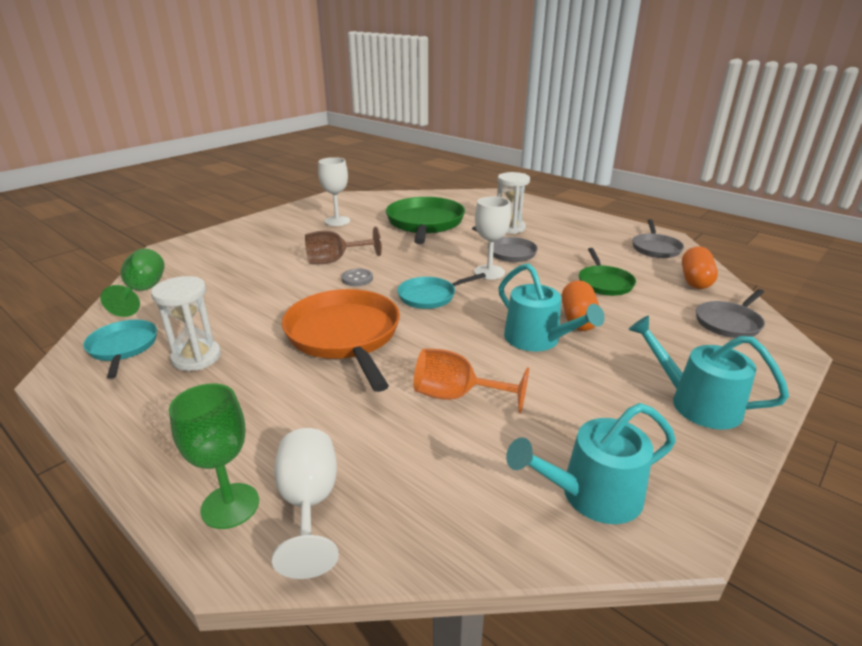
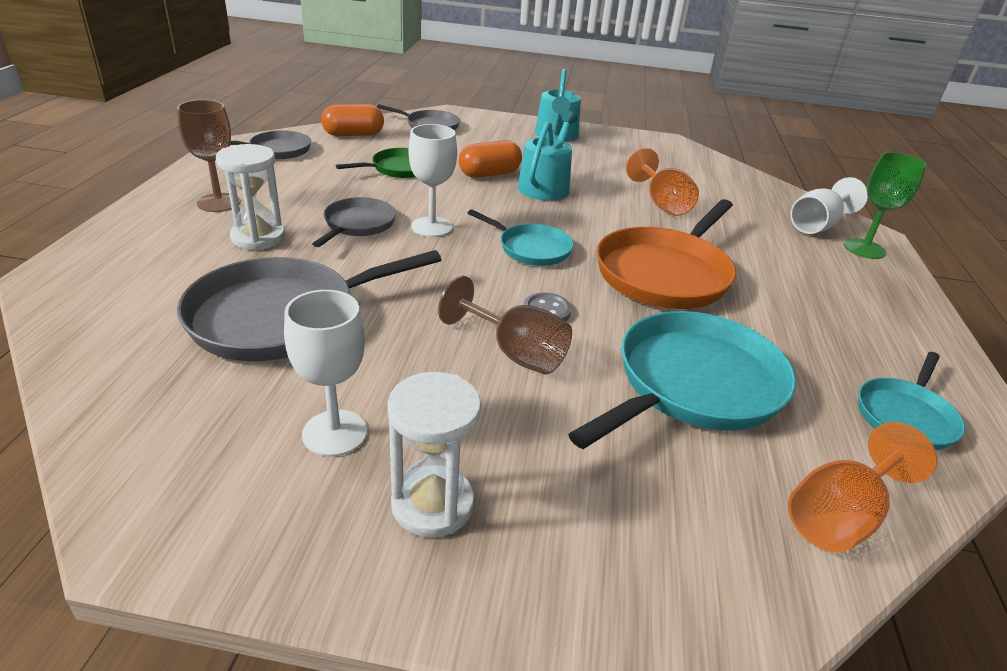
camera: 125 degrees left, 5 degrees up
green goblet [100,249,165,317] -> orange goblet [788,422,937,553]
white hourglass [151,276,221,371] -> white hourglass moved to [387,372,481,538]
green pan [386,197,465,244] -> grey pan [177,250,441,361]
turquoise watering can [506,403,676,524] -> none
none -> brown goblet [177,100,241,212]
none -> turquoise pan [568,311,796,449]

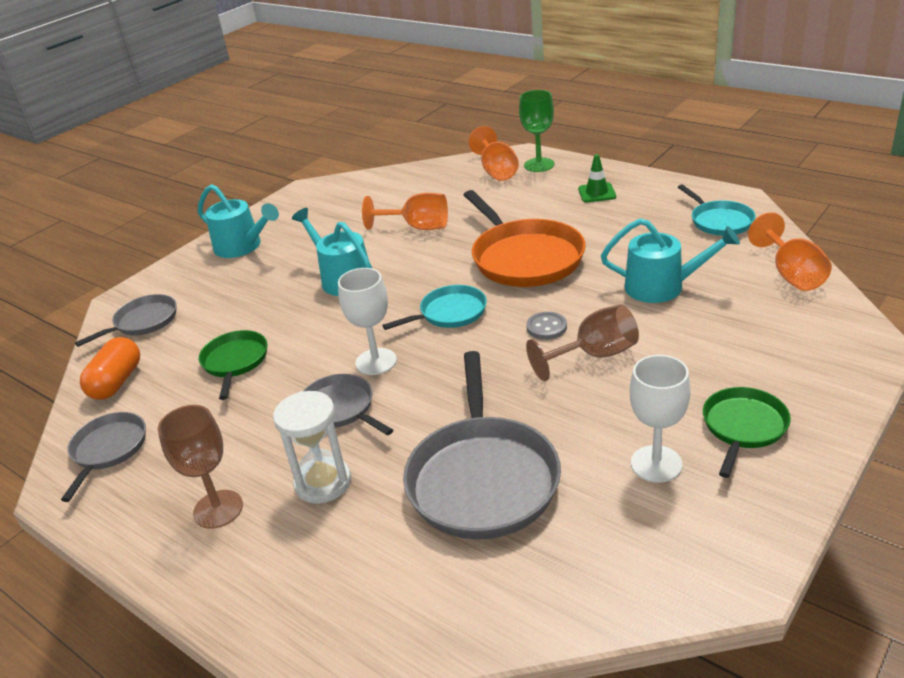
camera: 55 degrees left, 0 degrees up
white hourglass [387,372,481,538] -> green pan [703,387,791,478]
orange capsule [459,140,522,178] -> none
turquoise pan [568,311,796,449] -> turquoise watering can [601,219,740,303]
white goblet [790,177,868,234] -> orange goblet [469,126,519,181]
none -> green traffic cone [578,154,616,202]

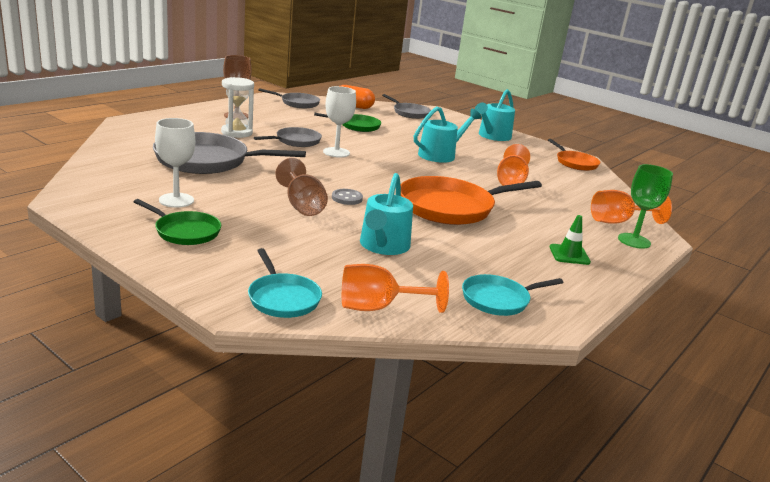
camera: 85 degrees right, 10 degrees down
turquoise pan [382,285,487,330] -> turquoise pan moved to [248,248,322,318]
none -> orange pan [548,139,600,171]

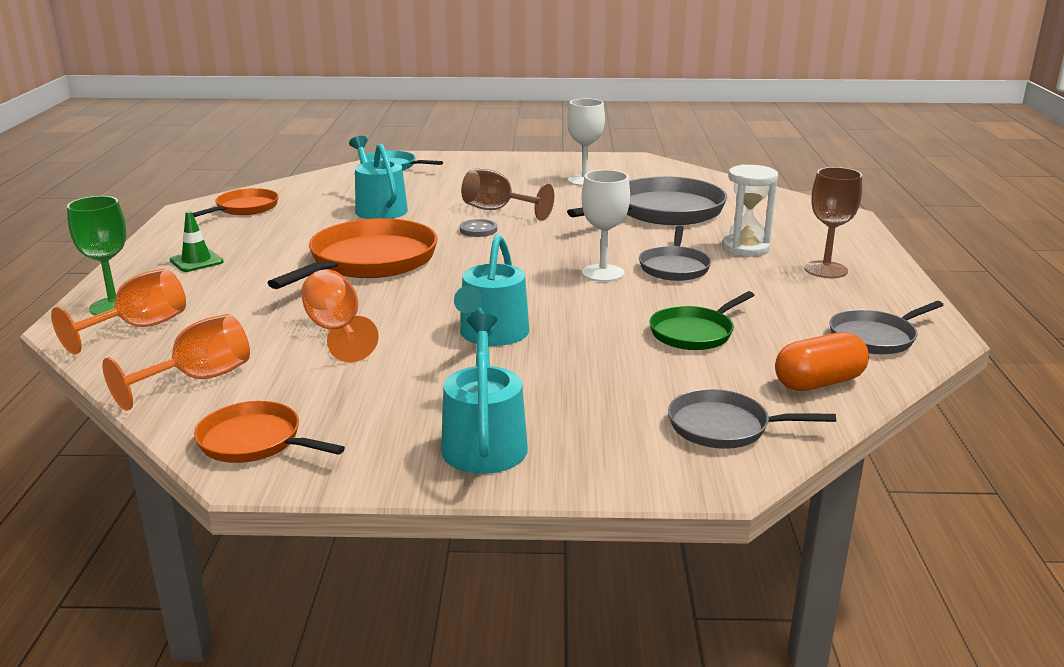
camera: 145 degrees right, 0 degrees up
green pan [134,199,221,245] -> none
orange goblet [342,264,449,313] -> orange goblet moved to [102,314,250,411]
turquoise pan [462,274,564,316] -> orange pan [193,188,279,217]

